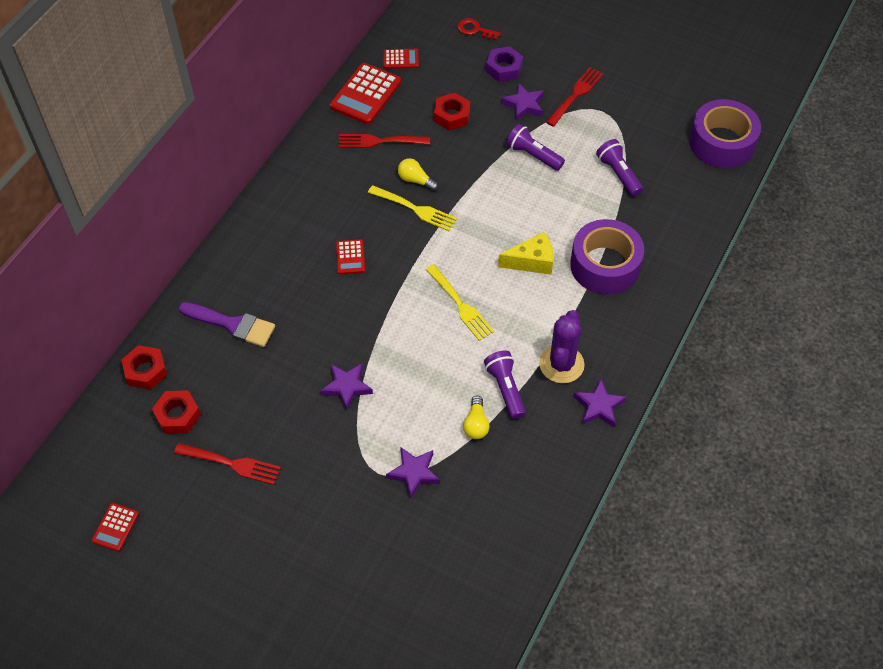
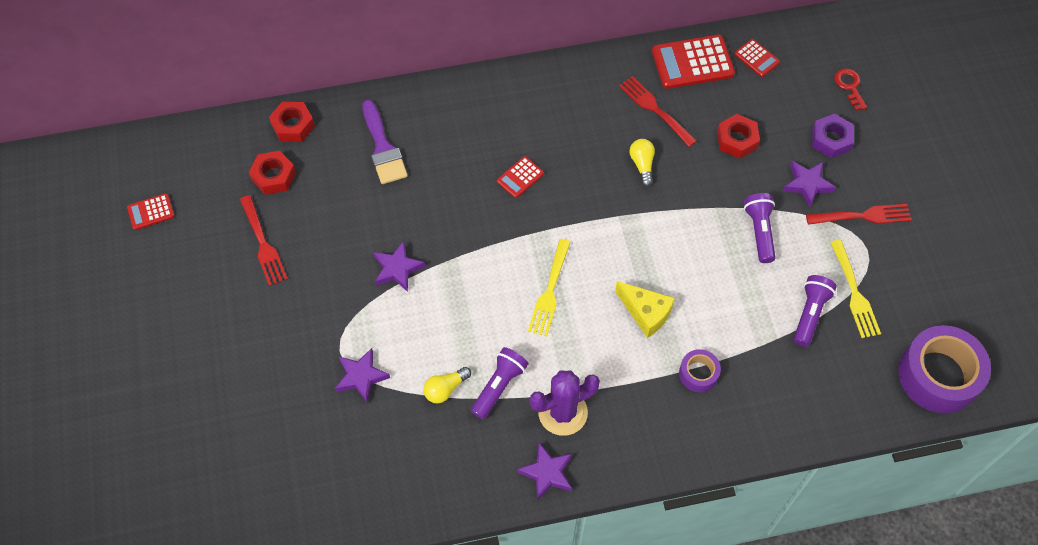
camera: 50 degrees right, 5 degrees up
yellow fork [368,185,457,231] -> yellow fork moved to [830,240,881,338]
purple tape [570,219,644,295] -> purple tape [679,349,721,392], size x0.49

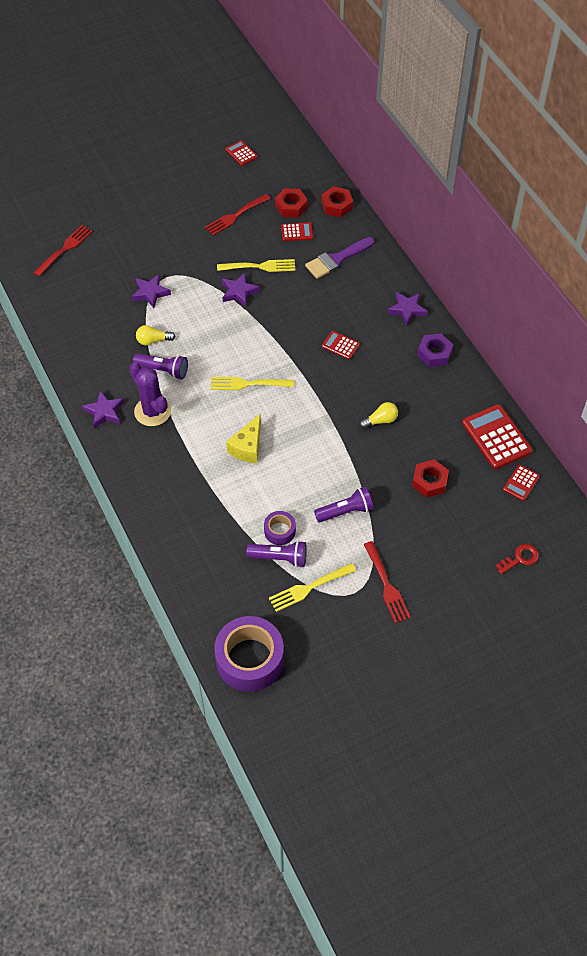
camera: 75 degrees right, 5 degrees down
yellow light bulb [423,367,471,403] -> yellow light bulb turned 45 degrees counterclockwise [136,325,176,345]
red fork [619,76,697,147] -> red fork moved to [33,225,93,277]
purple tape [679,349,721,392] -> purple tape moved to [264,511,296,545]
purple star [783,161,836,207] -> purple star moved to [387,292,428,326]
purple nut [812,114,854,158] -> purple nut moved to [417,334,453,367]
none -> yellow fork [217,259,295,272]
none -> red calculator [281,222,313,241]

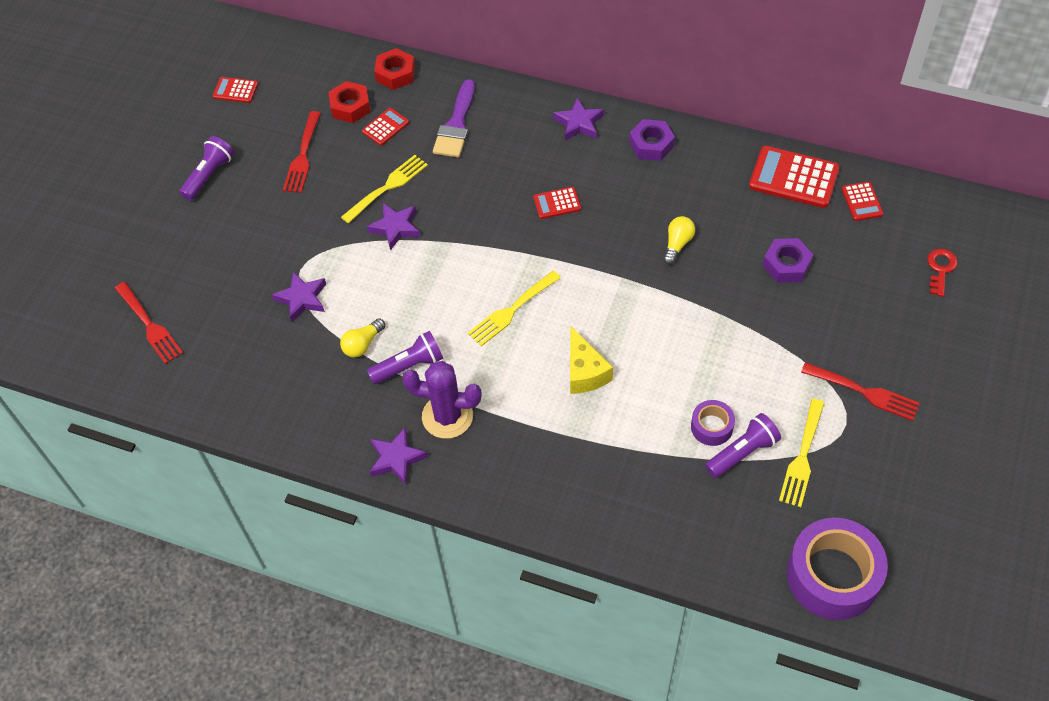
camera: 40 degrees left, 0 degrees up
red fork [33,225,93,277] -> red fork turned 150 degrees clockwise [115,282,183,364]
purple flashlight [314,487,374,522] -> purple flashlight moved to [179,136,234,201]
red nut [412,460,449,498] -> purple nut [763,238,813,283]

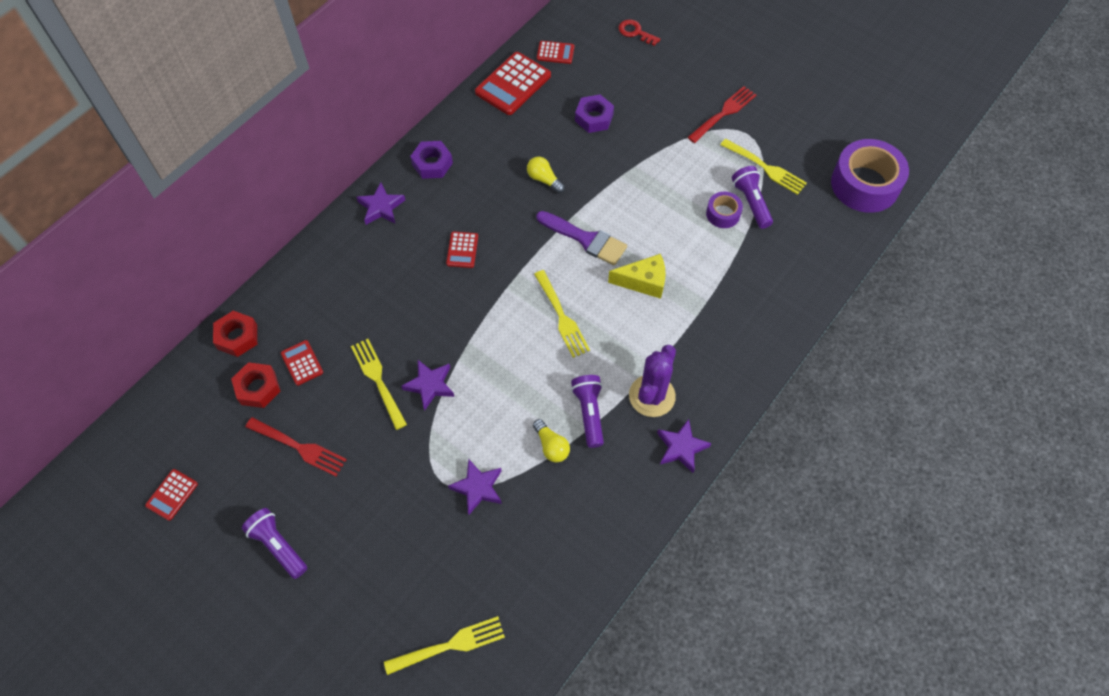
camera: 75 degrees left, 5 degrees up
red fork [115,282,183,364] -> yellow fork [384,616,505,675]
purple brush [433,79,475,157] -> purple brush moved to [536,211,627,265]

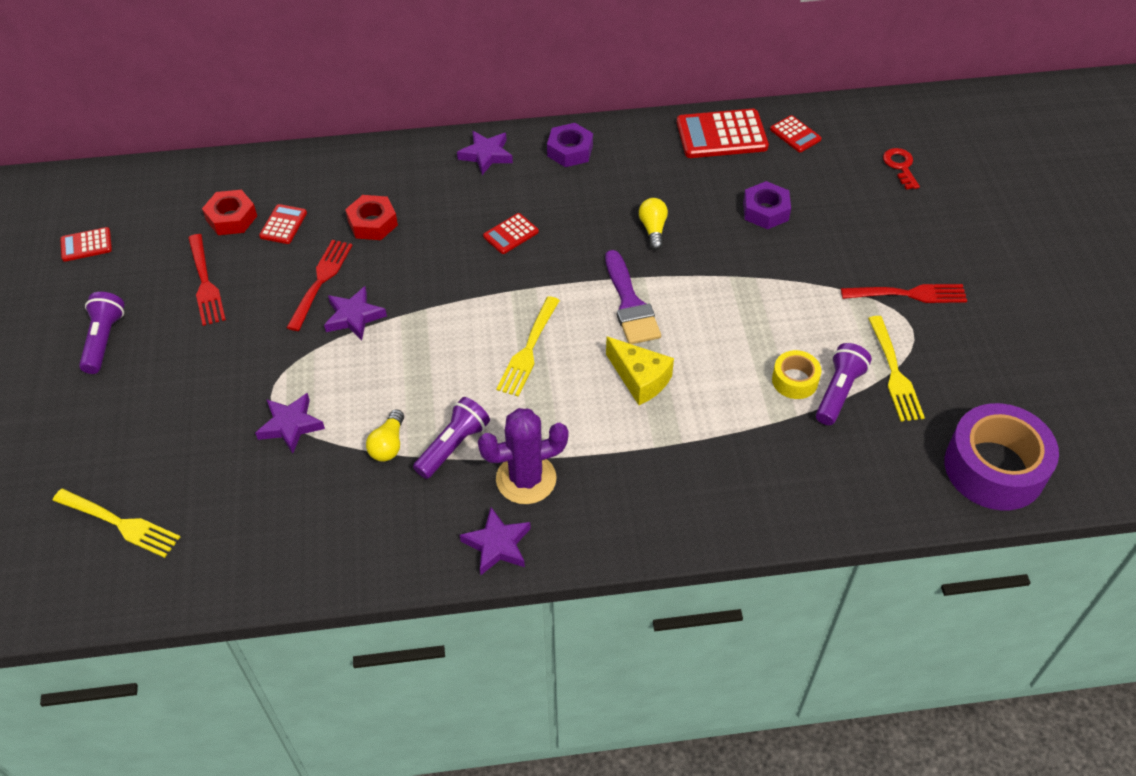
camera: 45 degrees right, 10 degrees down
red nut [213,311,257,357] -> red nut moved to [345,195,398,240]
yellow fork [351,339,407,430] -> red fork [286,240,353,331]
purple tape [706,192,743,228] -> yellow tape [772,350,821,399]

